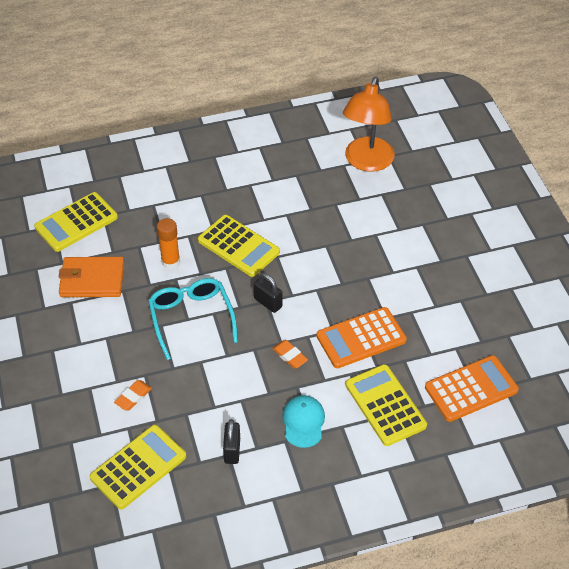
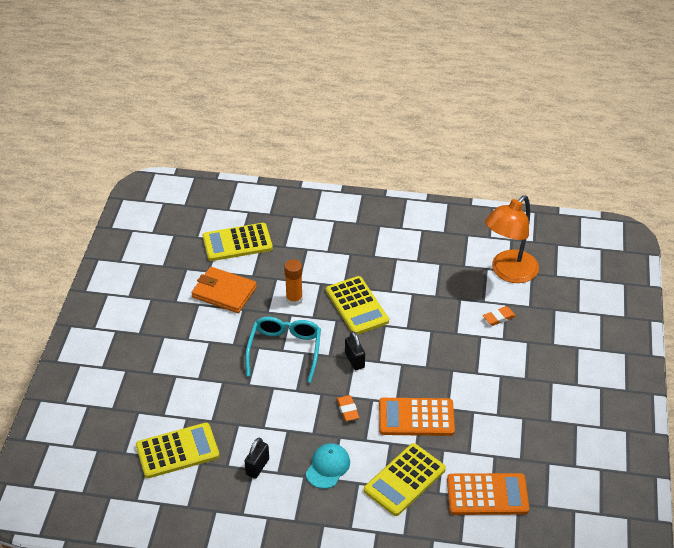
camera: 25 degrees right, 5 degrees down
orange eraser [114,380,152,410] -> orange eraser moved to [483,306,516,326]
yellow calculator [345,364,427,446] -> yellow calculator turned 135 degrees counterclockwise [364,443,446,516]

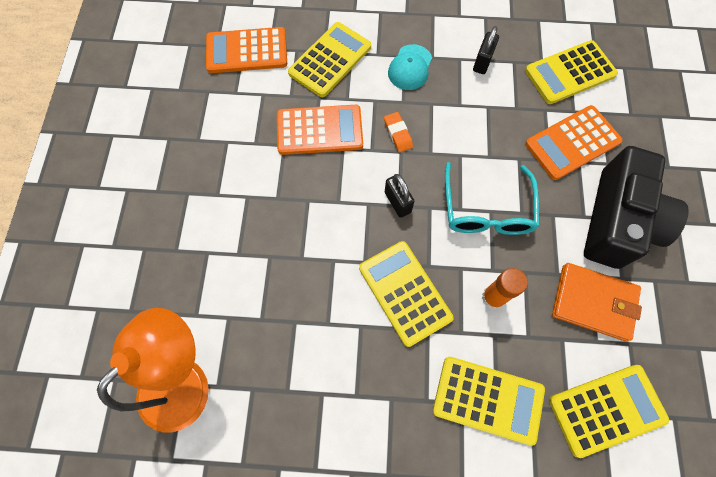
camera: 175 degrees right, 25 degrees up
orange eraser [483,306,516,326] -> none
none -> yellow calculator [433,357,545,446]
none -> orange calculator [525,105,622,180]
none -> black camera [584,146,689,269]

